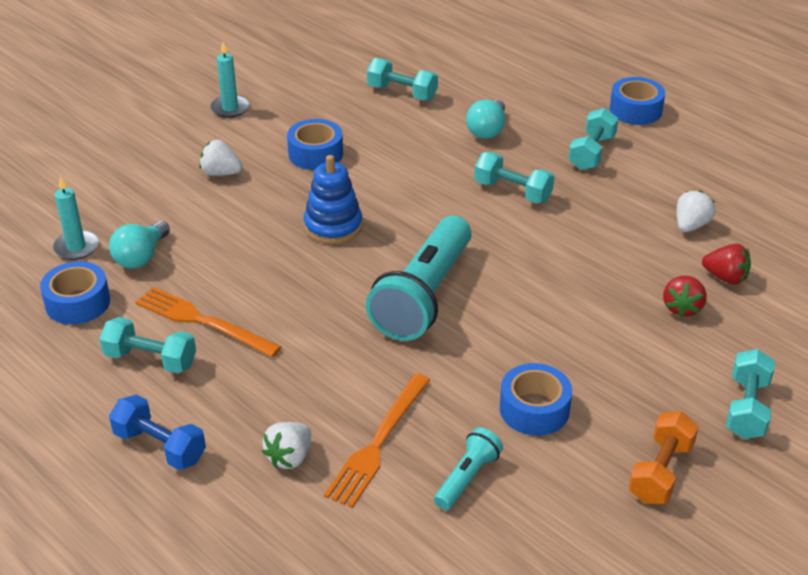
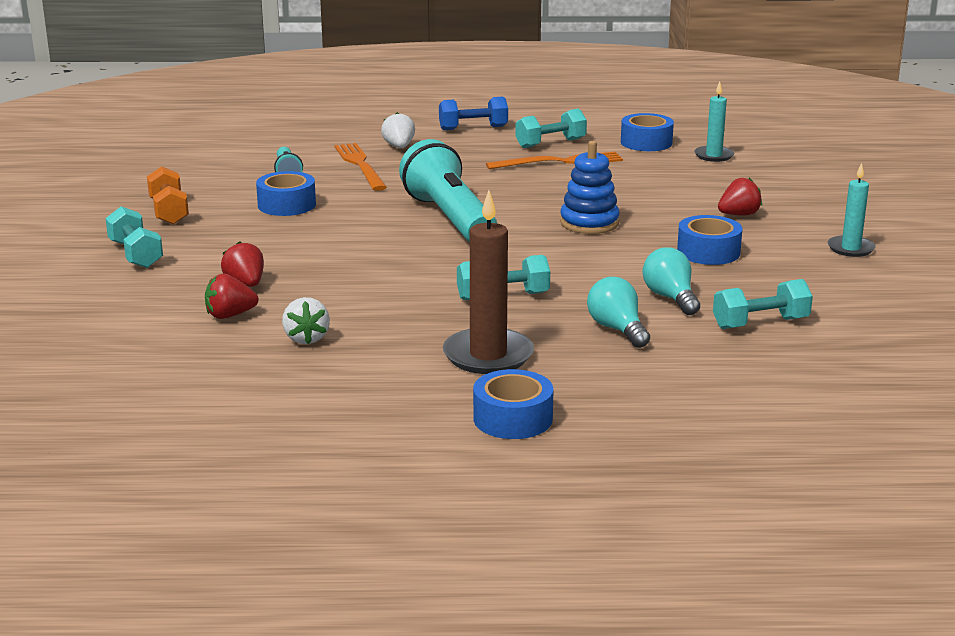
camera: 135 degrees right, 15 degrees down
turquoise light bulb [109,221,170,268] -> turquoise light bulb moved to [642,247,700,315]
white strawberry [199,140,242,176] -> red strawberry [718,178,762,215]
turquoise dumbbell [568,108,618,170] -> brown candle [443,190,534,374]

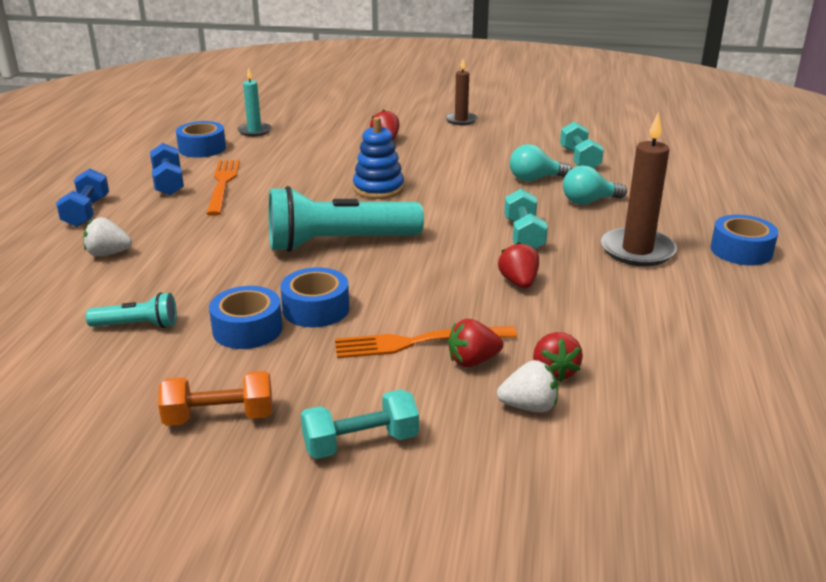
camera: 80 degrees left, 5 degrees up
white strawberry [282,297,330,344] -> white strawberry moved to [497,360,558,412]
orange fork [334,143,387,191] -> orange fork moved to [335,326,517,358]
turquoise dumbbell [515,109,587,148] -> blue dumbbell [150,143,184,196]
blue tape [677,215,742,265] -> blue tape moved to [280,267,349,327]
turquoise candle [828,163,876,257] -> brown candle [445,59,478,125]
none -> red strawberry [498,242,539,288]

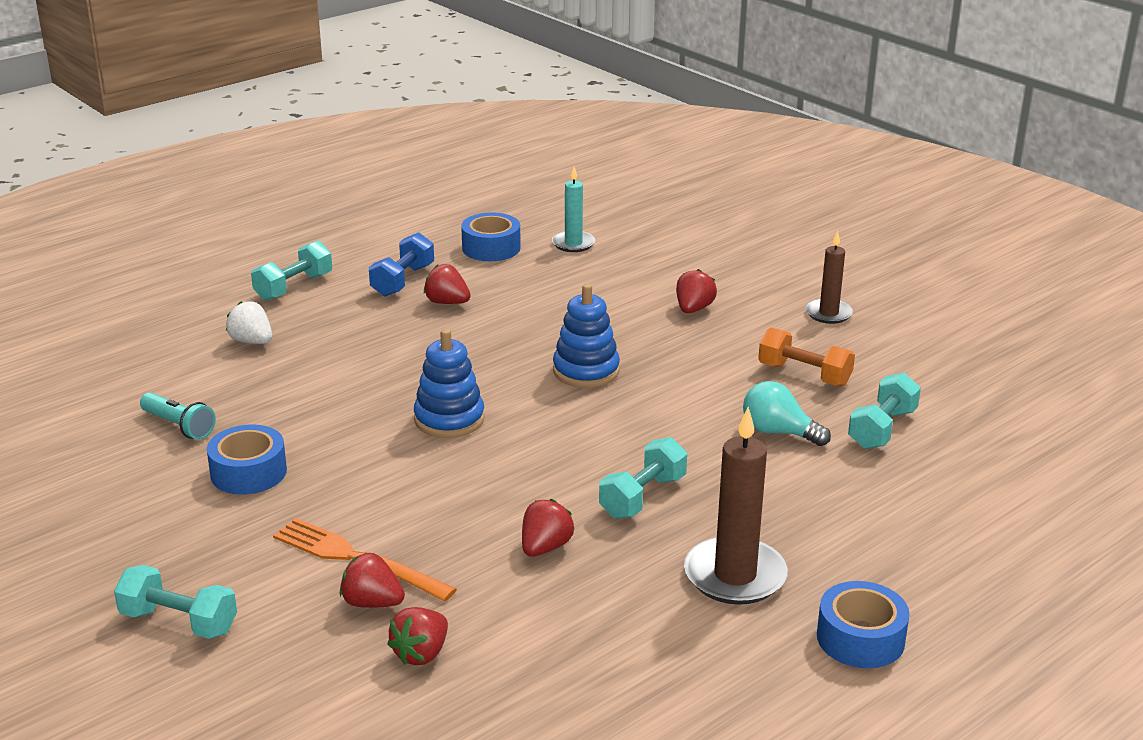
camera: 40 degrees right, 0 degrees up
blue dumbbell [56,168,109,227] -> turquoise dumbbell [251,241,332,301]
orange dumbbell [158,371,272,426] -> orange dumbbell moved to [758,328,855,387]
orange fork [206,160,240,216] -> red strawberry [424,264,471,304]
turquoise flashlight [269,186,424,252] -> blue stacking toy [414,329,485,438]
blue tape [280,267,349,327] -> none
white strawberry [497,360,558,412] -> none
turquoise light bulb [563,165,627,205] -> none

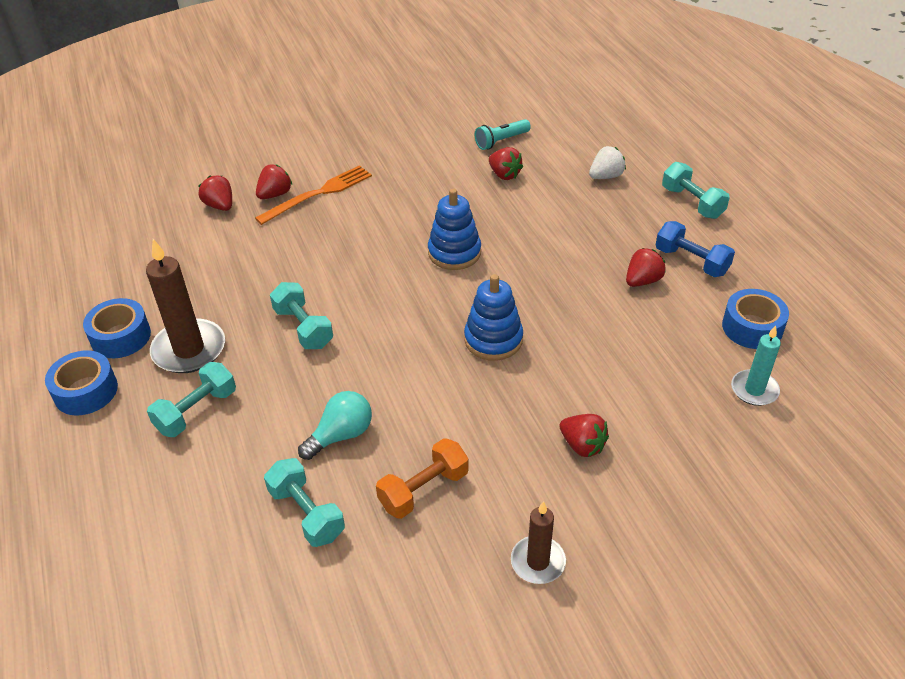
camera: 110 degrees right, 15 degrees up
turquoise dumbbell [114,565,237,639] -> turquoise dumbbell moved to [147,362,236,437]
blue tape [207,424,287,495] -> blue tape moved to [83,298,151,358]
red strawberry [522,499,574,557] -> red strawberry moved to [489,147,523,180]

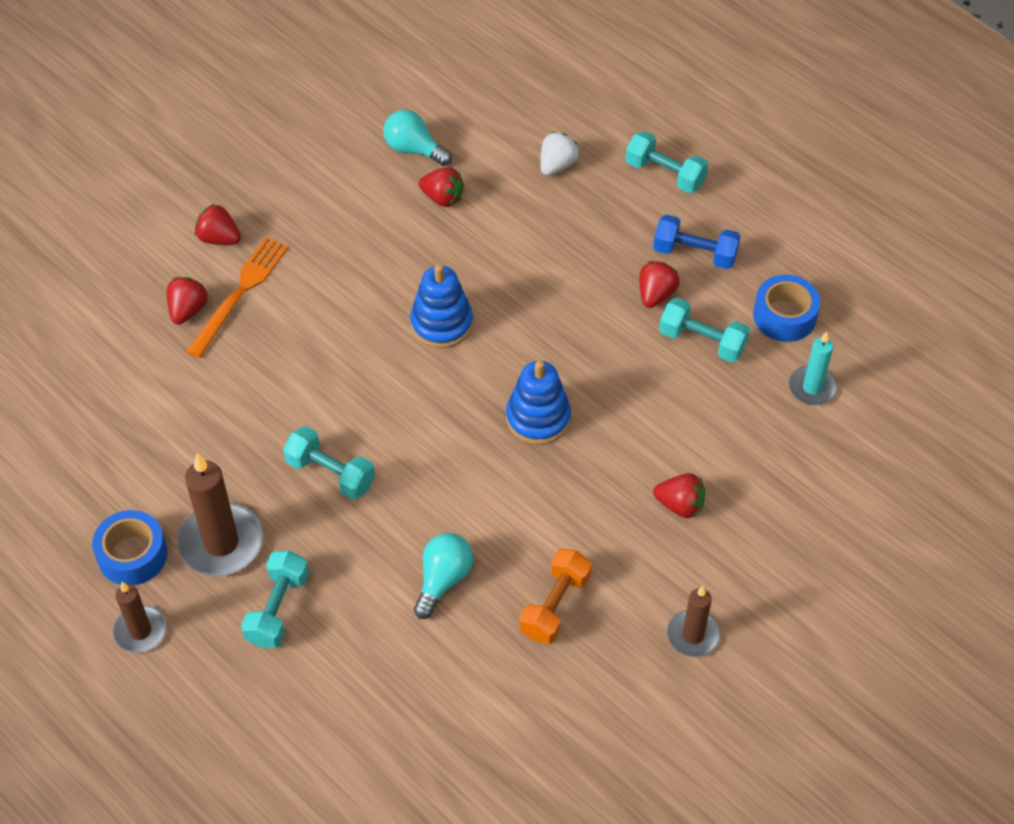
camera: 25 degrees left, 10 degrees up
blue tape [45,350,118,415] -> brown candle [113,582,167,653]
red strawberry [199,176,232,211] -> red strawberry moved to [195,204,241,245]
turquoise dumbbell [264,458,345,547] -> turquoise dumbbell moved to [659,297,750,362]
turquoise flashlight [475,119,531,150] -> turquoise light bulb [383,110,452,166]

